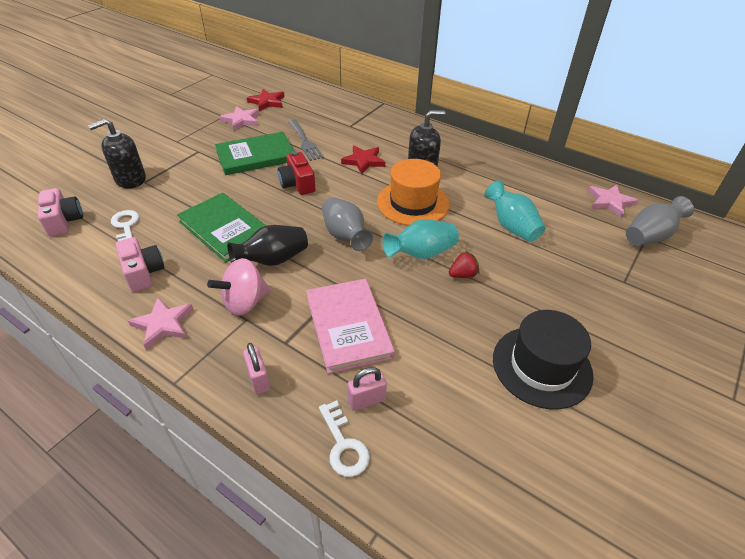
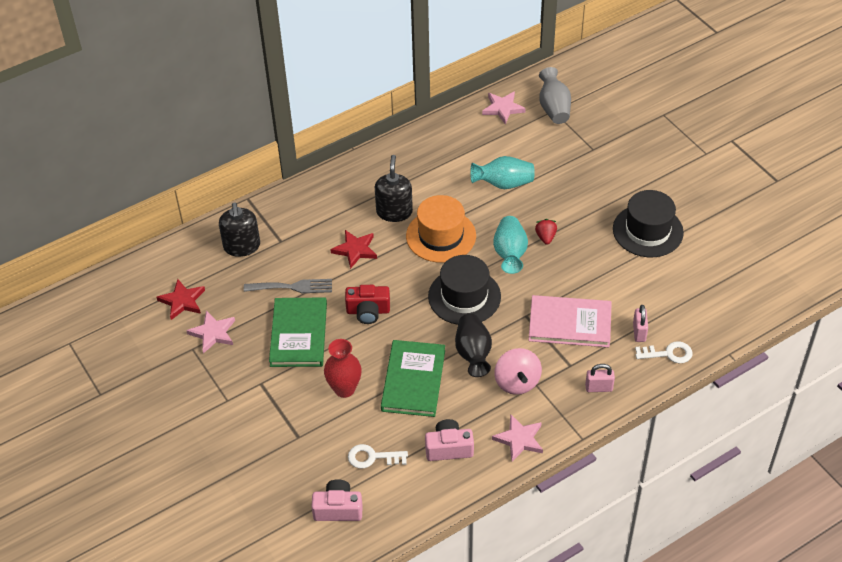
camera: 65 degrees left, 5 degrees up
black soap dispenser [88,119,146,189] -> black soap dispenser moved to [219,202,260,257]
green book [177,193,266,262] -> green book turned 60 degrees counterclockwise [381,340,445,417]
grey vase [322,197,373,251] -> black hat [428,255,501,325]
none -> red vase [324,339,362,398]

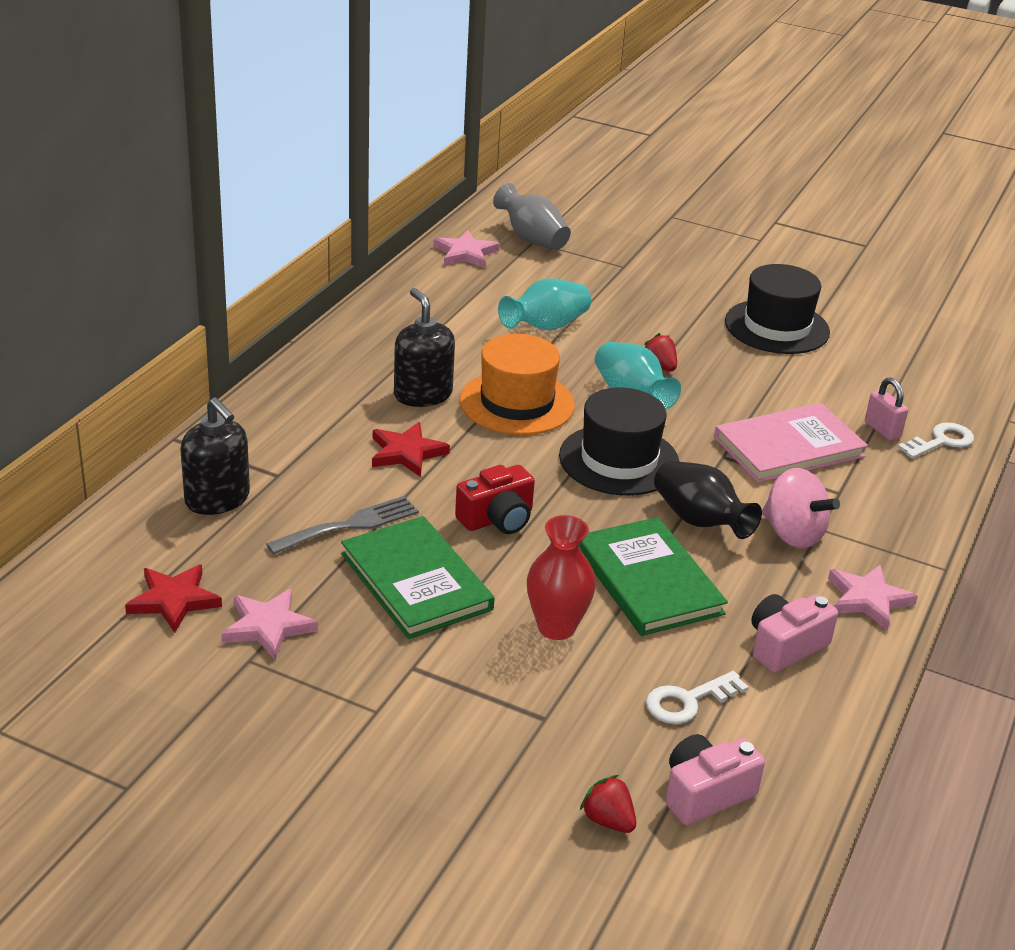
camera: 35 degrees left, 15 degrees down
pink padlock [585,364,615,392] -> none
none -> red strawberry [580,775,636,833]

